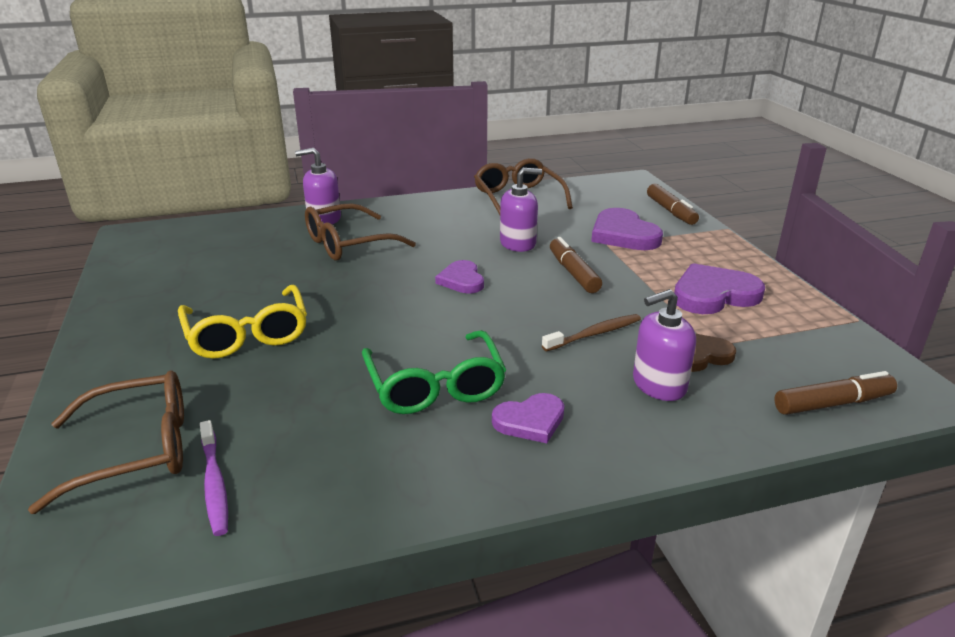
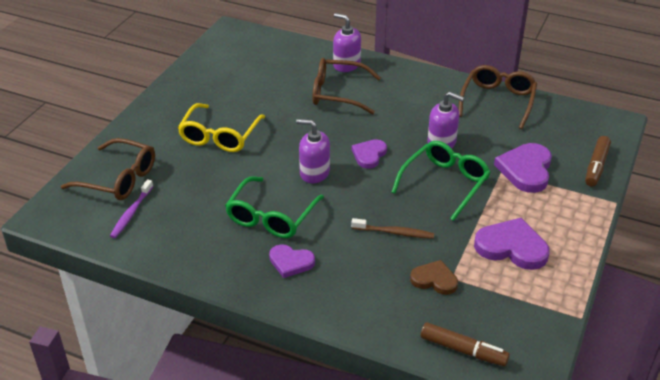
camera: 40 degrees right, 10 degrees up
brown marker [550,237,602,293] -> green glasses [392,141,491,221]
purple soap dispenser [633,289,696,401] -> purple soap dispenser moved to [296,119,330,183]

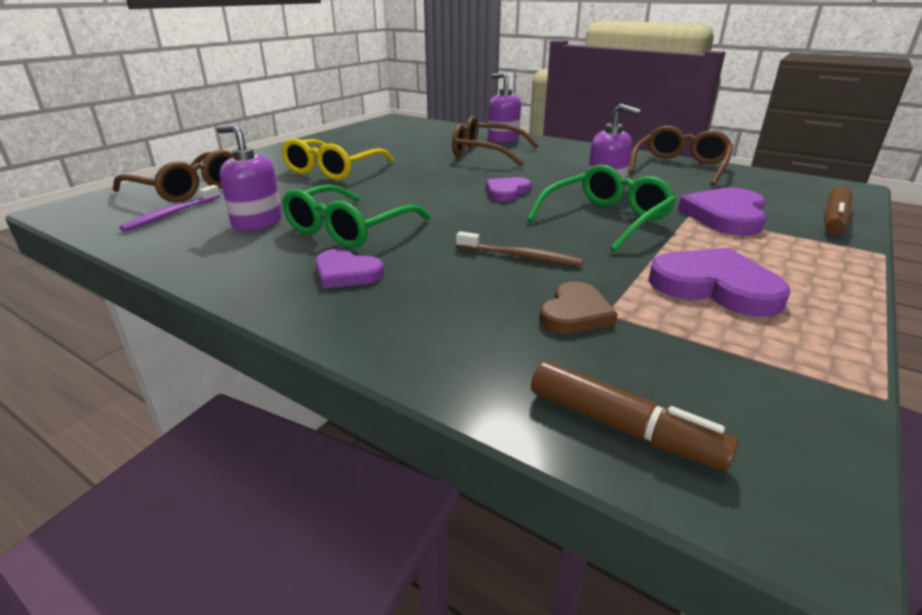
camera: 10 degrees right, 10 degrees down
purple soap dispenser [296,119,330,183] -> purple soap dispenser moved to [216,124,282,231]
brown heart [410,260,458,295] -> brown heart turned 90 degrees clockwise [539,282,618,334]

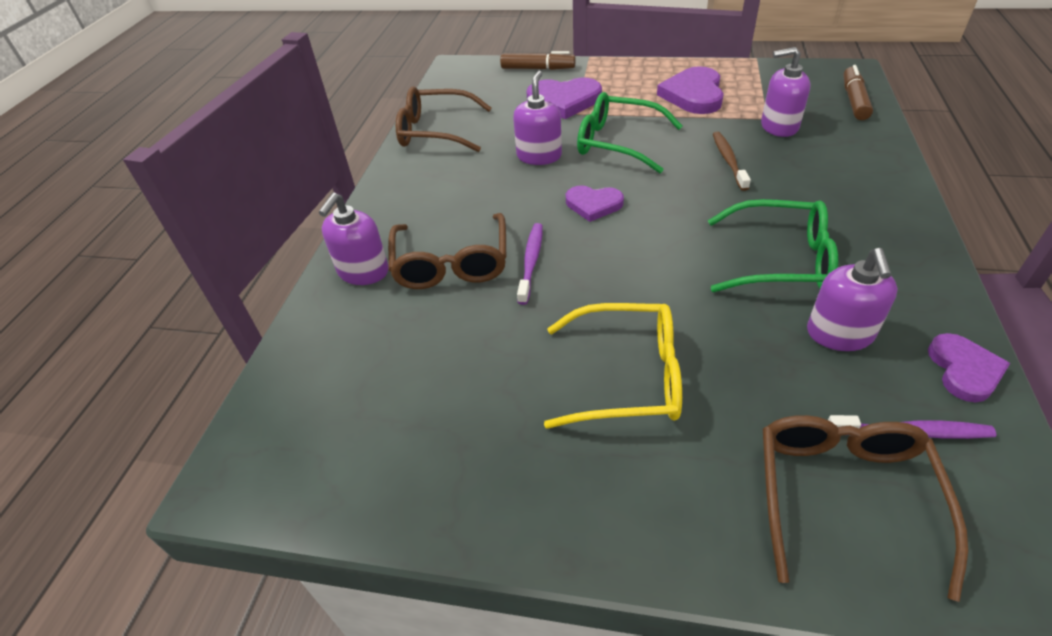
camera: 110 degrees left, 15 degrees up
purple heart [315,249,384,289] -> purple heart moved to [928,333,1010,403]
brown heart [539,282,618,334] -> purple soap dispenser [761,47,811,137]
none -> purple toothbrush [517,223,543,305]

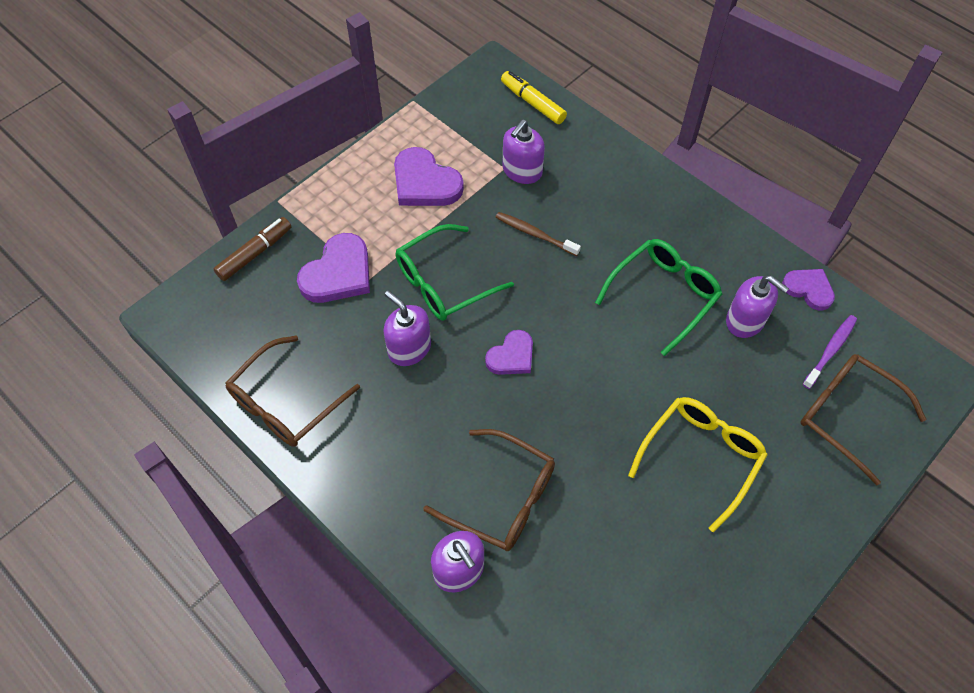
camera: 60 degrees left, 15 degrees up
purple toothbrush [517,223,543,305] -> none
brown marker [843,65,873,120] -> yellow marker [501,71,567,124]

